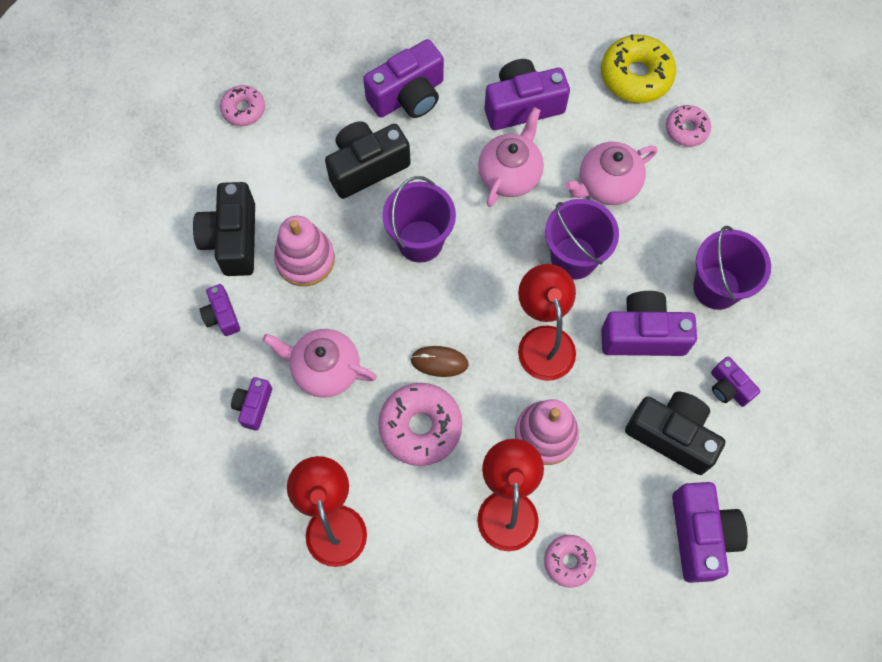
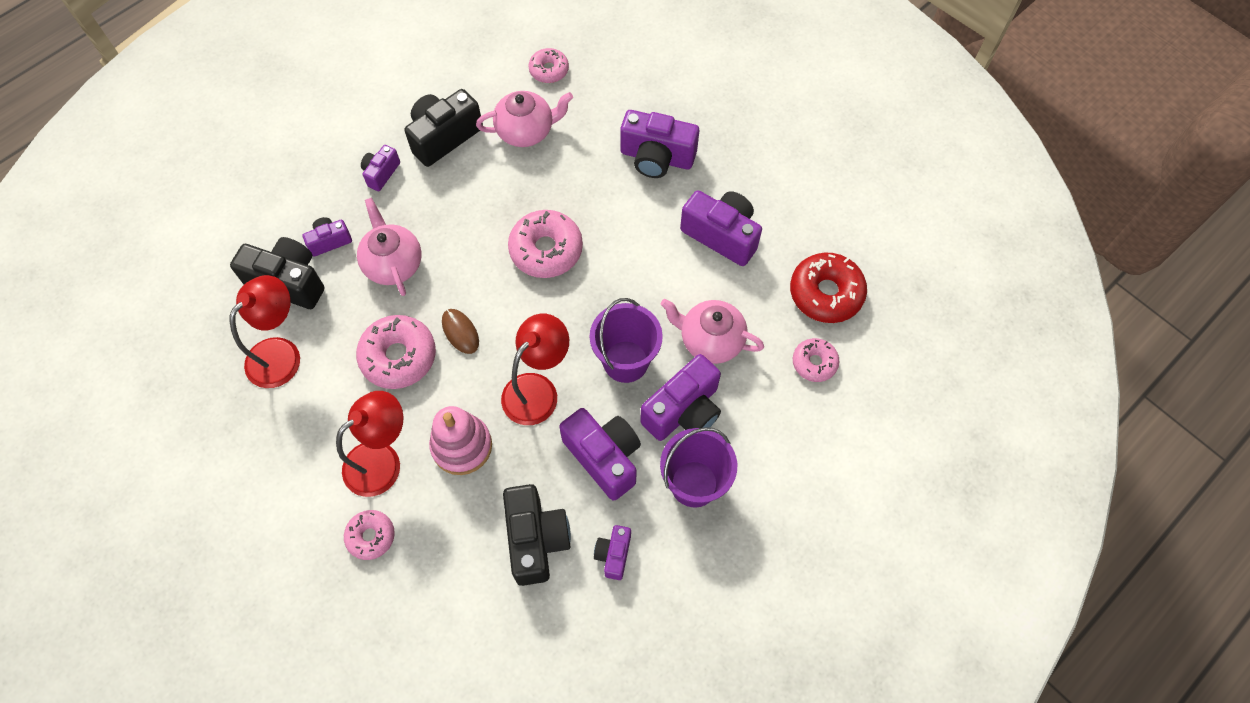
camera: 50 degrees right, 5 degrees down
pink stacking toy [274,216,335,286] -> none
black camera [325,121,411,199] -> black camera moved to [230,237,325,309]
purple bucket [382,176,456,263] -> pink donut [508,210,583,278]
pink teapot [478,107,544,207] -> pink teapot moved to [476,91,573,147]
yellow donut [601,34,676,103] -> red donut [790,253,867,323]
purple camera [672,482,748,583] -> purple camera moved to [640,354,721,441]

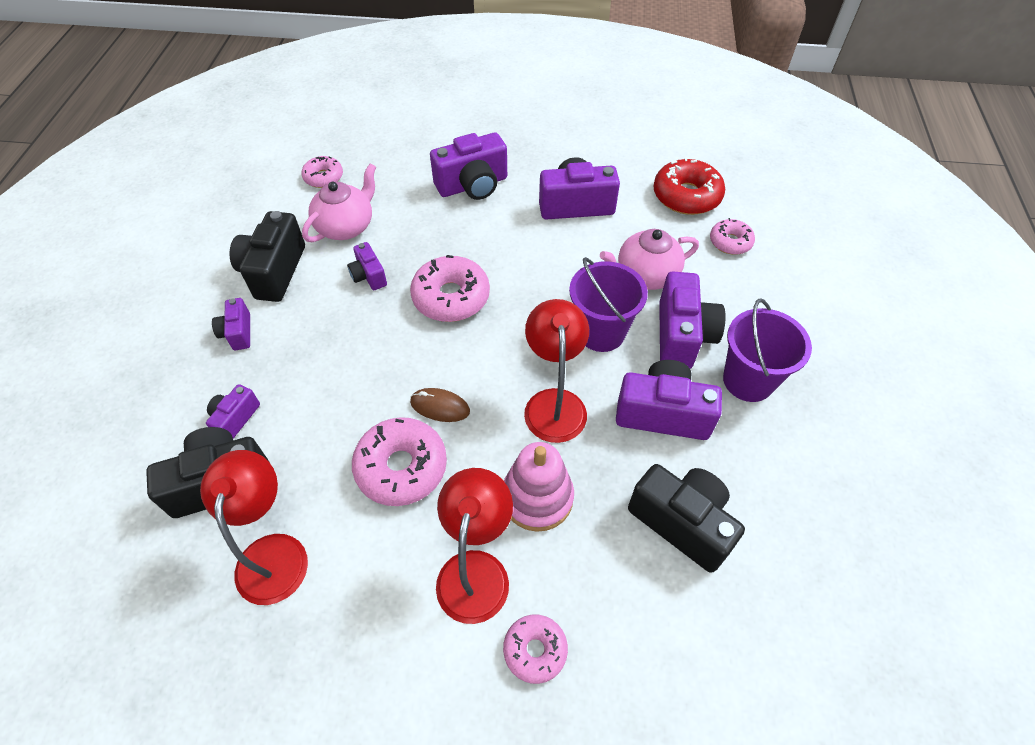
camera: 40 degrees left, 10 degrees down
pink teapot [357,198,422,296] -> none
purple camera [594,525,631,580] -> purple camera moved to [347,242,387,290]

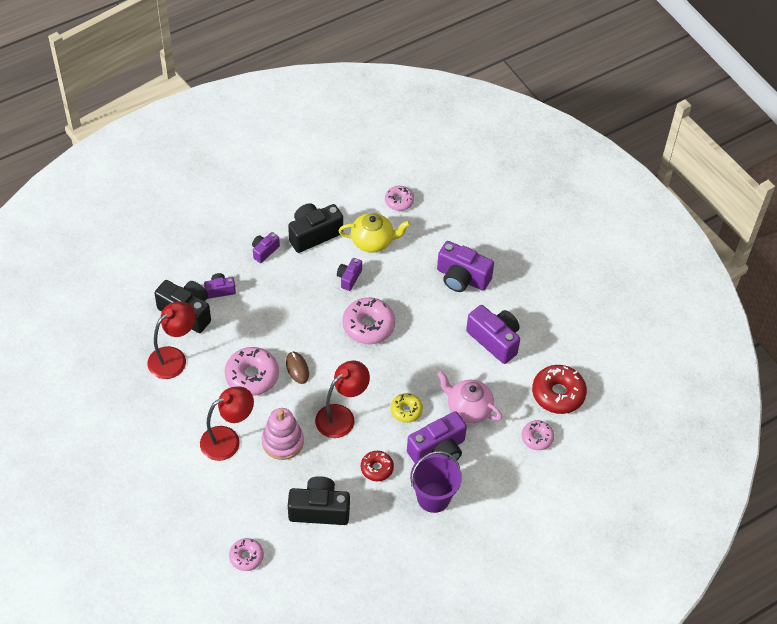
camera: 50 degrees right, 0 degrees up
pink teapot [302,163,376,242] -> yellow teapot [338,213,411,253]
pink donut [503,615,568,684] -> pink donut moved to [229,538,264,571]
purple bucket [569,257,648,352] -> yellow donut [391,393,423,423]
purple camera [616,360,722,440] -> red donut [361,451,394,481]
black camera [628,464,745,573] -> black camera turned 90 degrees counterclockwise [288,476,350,525]

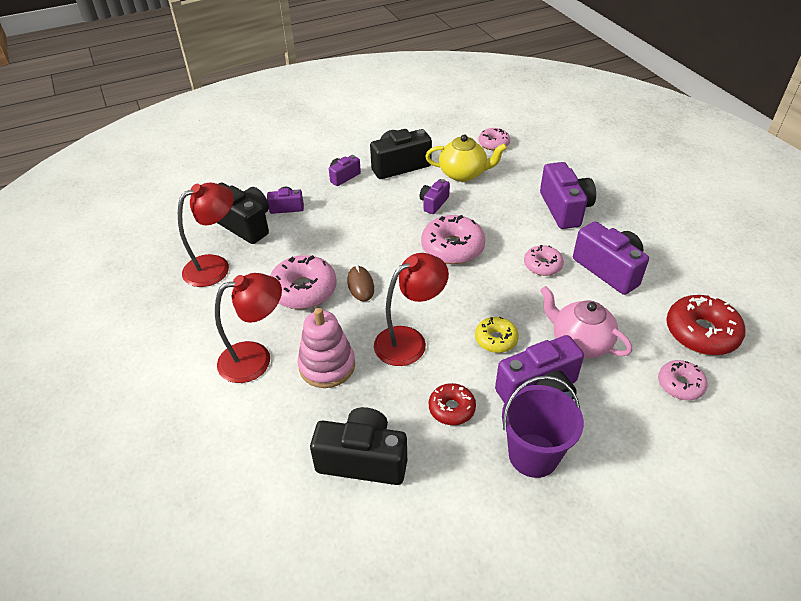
camera: 10 degrees right, 10 degrees down
pink donut [229,538,264,571] -> pink donut moved to [524,245,564,276]
purple camera [437,241,494,292] -> purple camera turned 135 degrees counterclockwise [540,162,596,229]

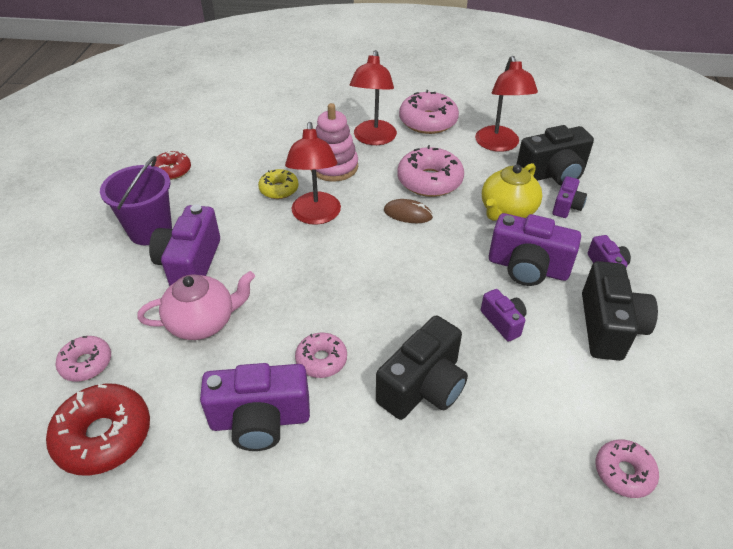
camera: 120 degrees right, 0 degrees up
black camera [310,407,407,485] -> black camera moved to [376,316,468,420]
pink donut [421,215,486,264] -> pink donut moved to [399,90,459,134]
yellow teapot [425,135,507,182] -> yellow teapot moved to [482,163,542,221]
red donut [429,383,476,425] -> red donut moved to [154,151,191,180]
yellow donut [475,317,519,353] -> yellow donut moved to [258,169,299,199]
purple camera [540,162,596,229] -> purple camera moved to [489,213,581,286]

